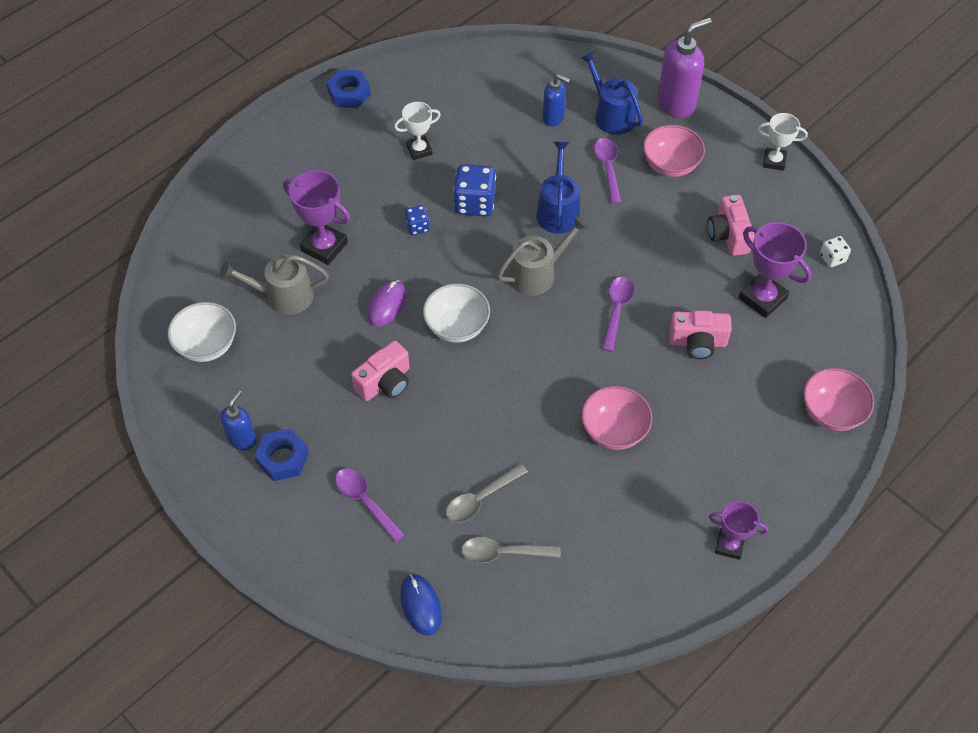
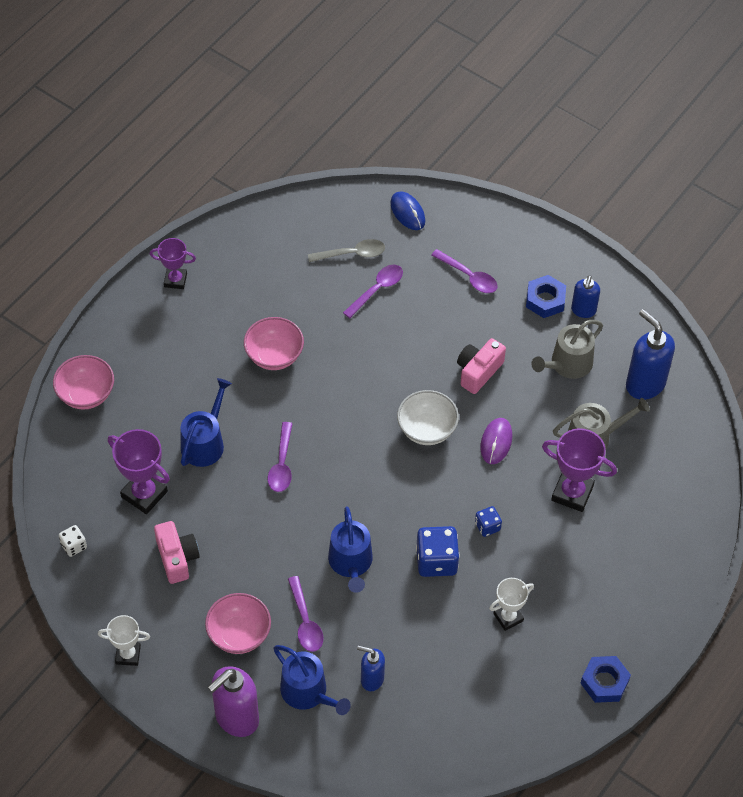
camera: 170 degrees right, 0 degrees up
white bowl [168,302,236,362] -> blue soap dispenser [626,309,675,400]
grey spoon [446,463,528,523] -> purple spoon [343,265,403,318]
grey watering can [497,216,588,296] -> grey watering can moved to [531,320,603,379]
pink camera [669,310,732,359] -> blue watering can [180,378,232,467]

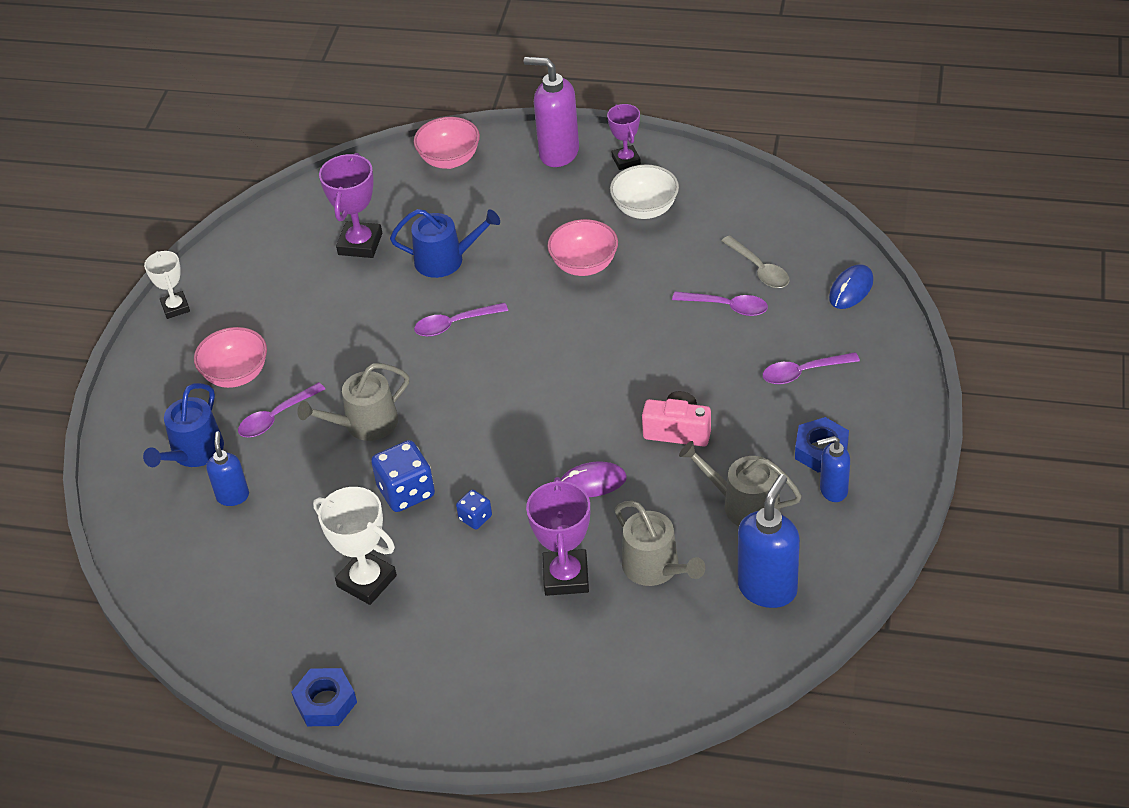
camera: 70 degrees right, 10 degrees down
white dice [59,525,87,557] -> none
pink camera [154,521,200,584] -> none
purple soap dispenser [208,666,259,737] -> purple soap dispenser moved to [524,57,579,167]
blue watering can [328,506,373,593] -> grey watering can [297,363,409,441]
white bowl [397,390,459,445] -> white bowl moved to [610,164,679,219]
purple spoon [431,249,498,293] -> purple spoon turned 60 degrees clockwise [762,352,860,384]
white trophy [489,578,534,631] -> white trophy [313,487,397,605], size x1.56

